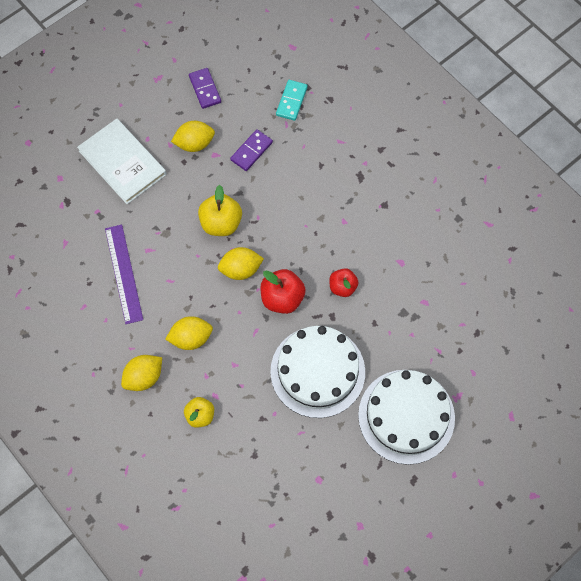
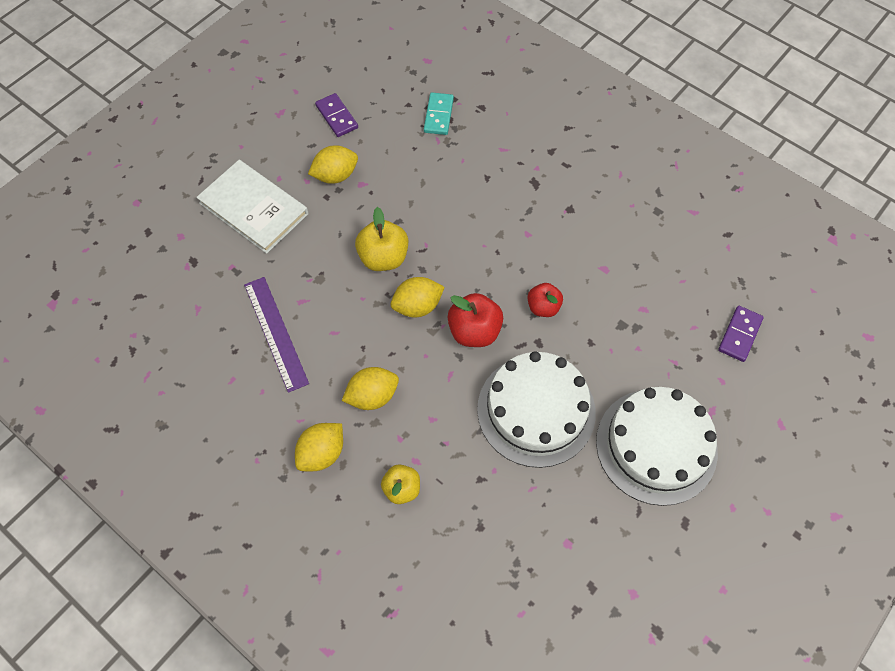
camera: 10 degrees left, 5 degrees down
purple domino [230,129,273,171] -> purple domino moved to [718,306,763,362]

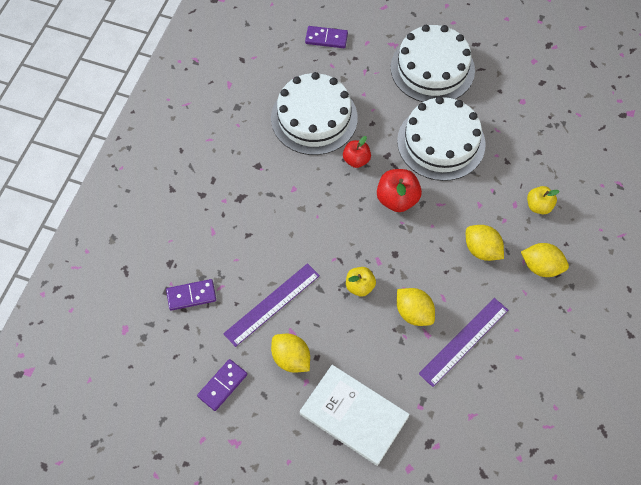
camera: 110 degrees left, 0 degrees up
white book [196,160,309,254] -> white book turned 75 degrees counterclockwise [300,365,410,466]
yellow apple [355,207,408,271] -> yellow apple [346,267,376,297], size x0.65
yellow lemon [391,277,445,317] -> yellow lemon moved to [397,288,435,326]
turquoise domino [424,93,454,135] -> purple domino [166,279,216,311]
none -> purple ruler [223,263,320,347]
none -> white cake [271,72,358,155]

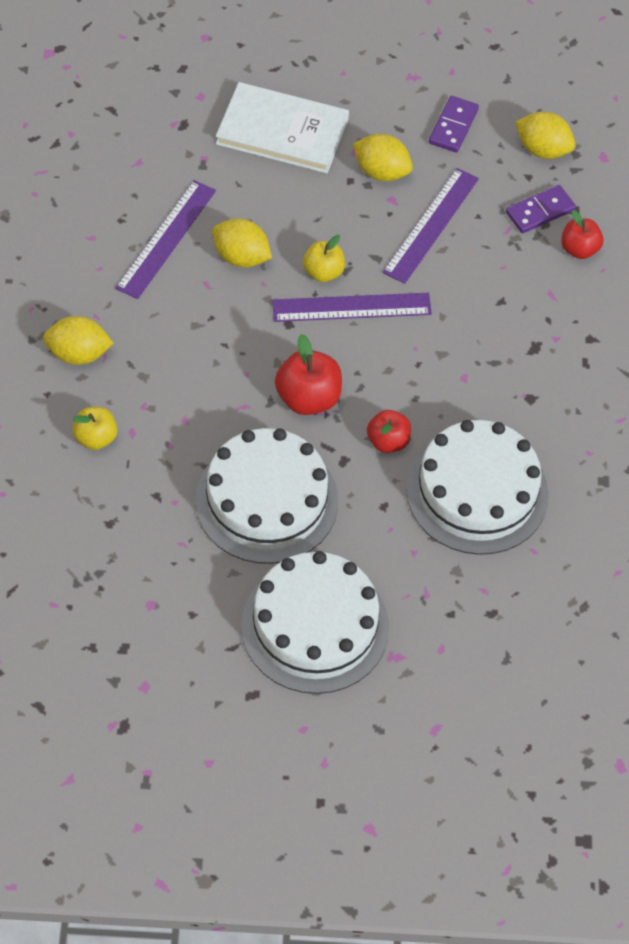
camera: 160 degrees right, 5 degrees down
purple domino [305,26,348,48] -> none
yellow lemon [466,225,504,261] -> yellow lemon moved to [515,112,576,159]
none -> purple ruler [272,293,432,322]
none -> red apple [561,210,603,259]

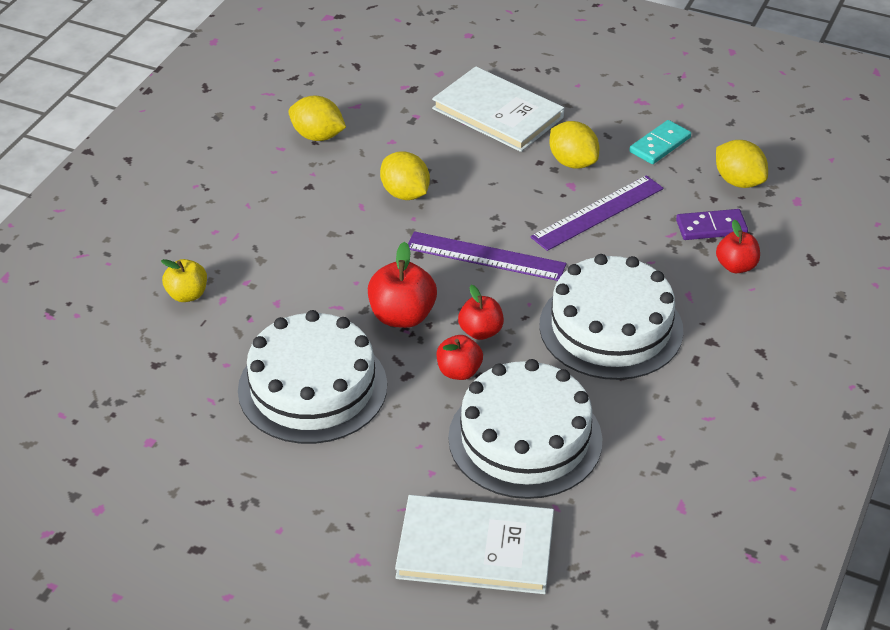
camera: 25 degrees right, 15 degrees down
yellow lemon [43,316,114,365] -> yellow lemon moved to [289,96,346,141]
purple ruler [115,180,216,299] -> none
white cake [241,551,389,694] -> white cake moved to [539,254,684,380]
yellow apple [303,235,345,282] -> none
purple domino [429,96,479,153] -> turquoise domino [629,120,691,164]
none -> white book [395,495,554,594]
none -> red apple [458,285,504,340]

